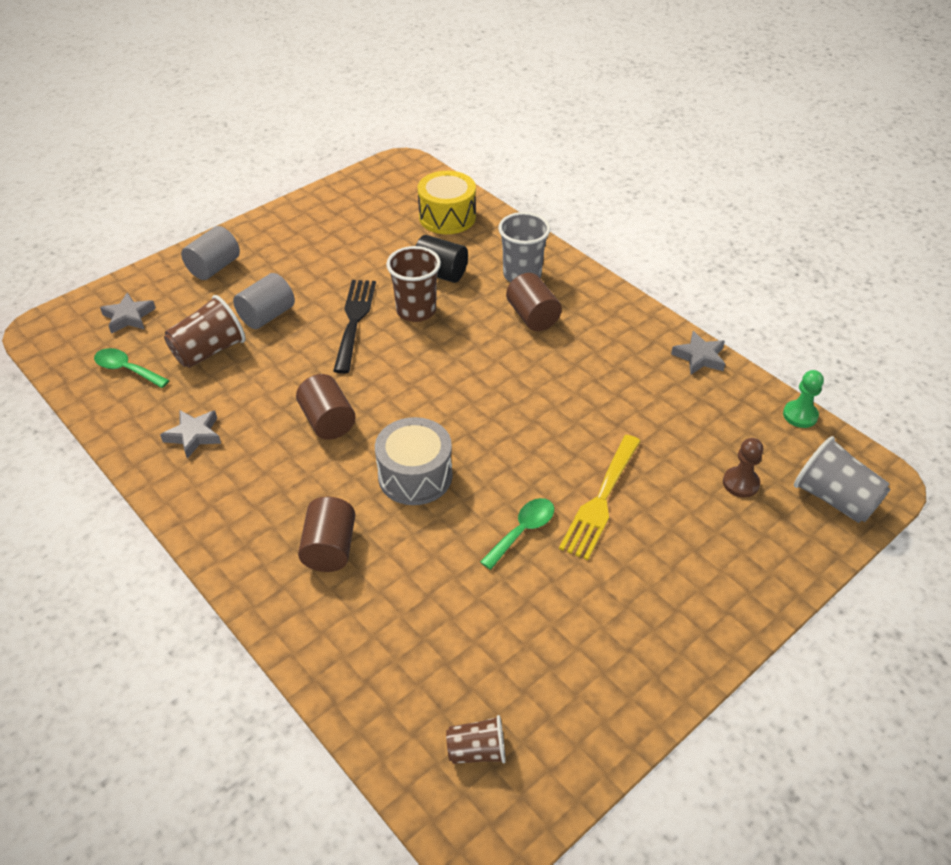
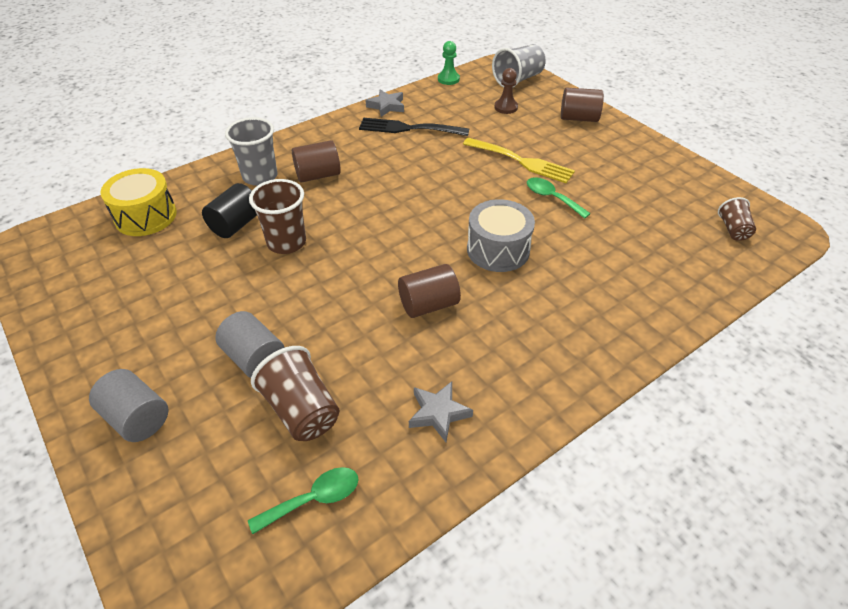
camera: 85 degrees left, 0 degrees up
green spoon [94,348,169,388] -> green spoon turned 150 degrees counterclockwise [248,467,359,534]
grey star [100,292,156,334] -> none
brown cylinder [298,497,355,572] -> brown cylinder moved to [561,88,604,122]
black fork [333,280,376,374] -> black fork moved to [359,118,469,136]

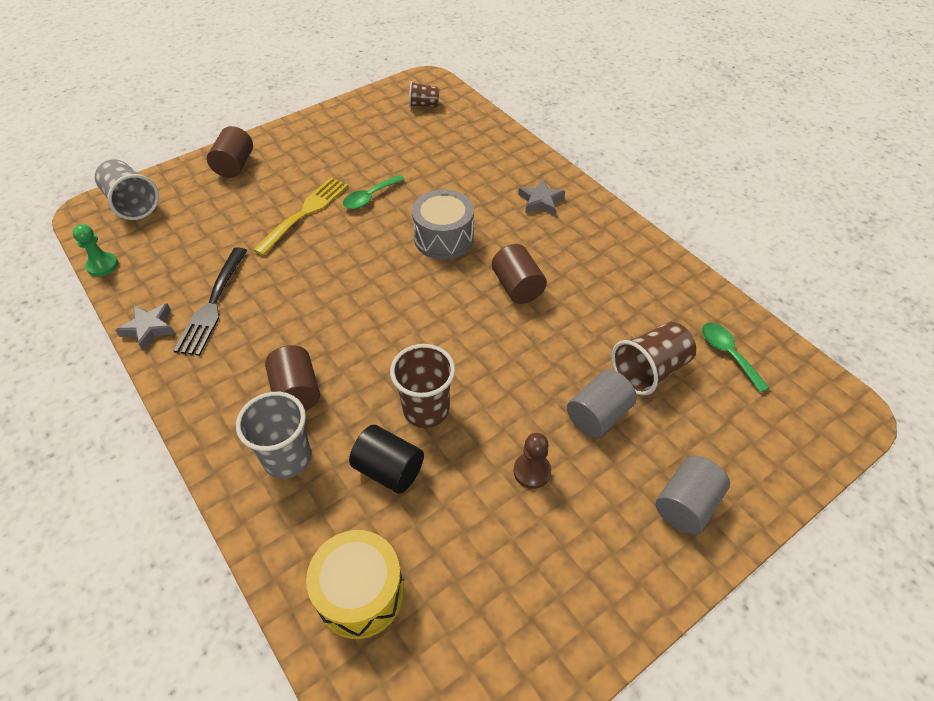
camera: 90 degrees left, 5 degrees up
grey star [409,381,473,442] -> grey star moved to [518,179,565,216]
brown pawn [494,68,518,114] -> brown pawn moved to [513,433,551,489]

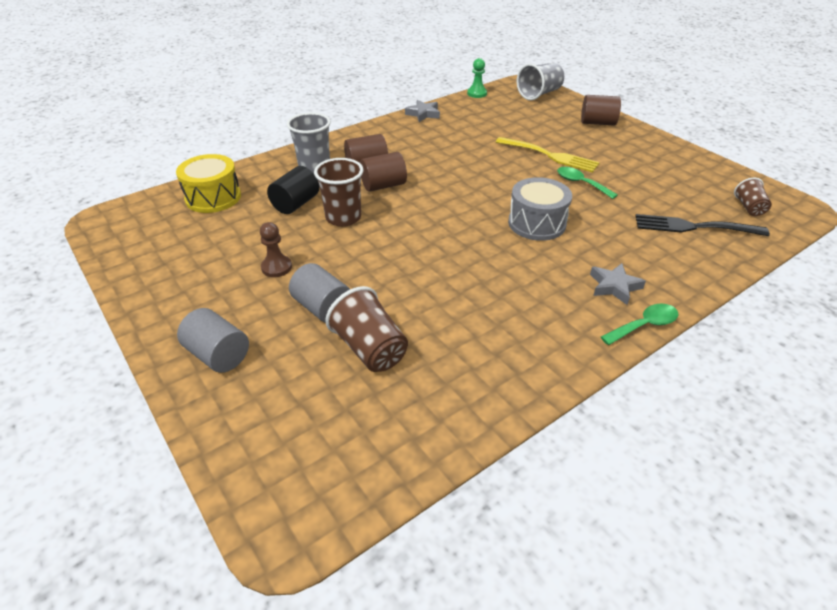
camera: 90 degrees right, 10 degrees down
black fork [173,247,248,356] -> black fork moved to [635,214,770,236]
brown cylinder [492,244,547,304] -> brown cylinder moved to [360,152,407,192]
green spoon [702,323,769,392] -> green spoon moved to [601,304,679,345]

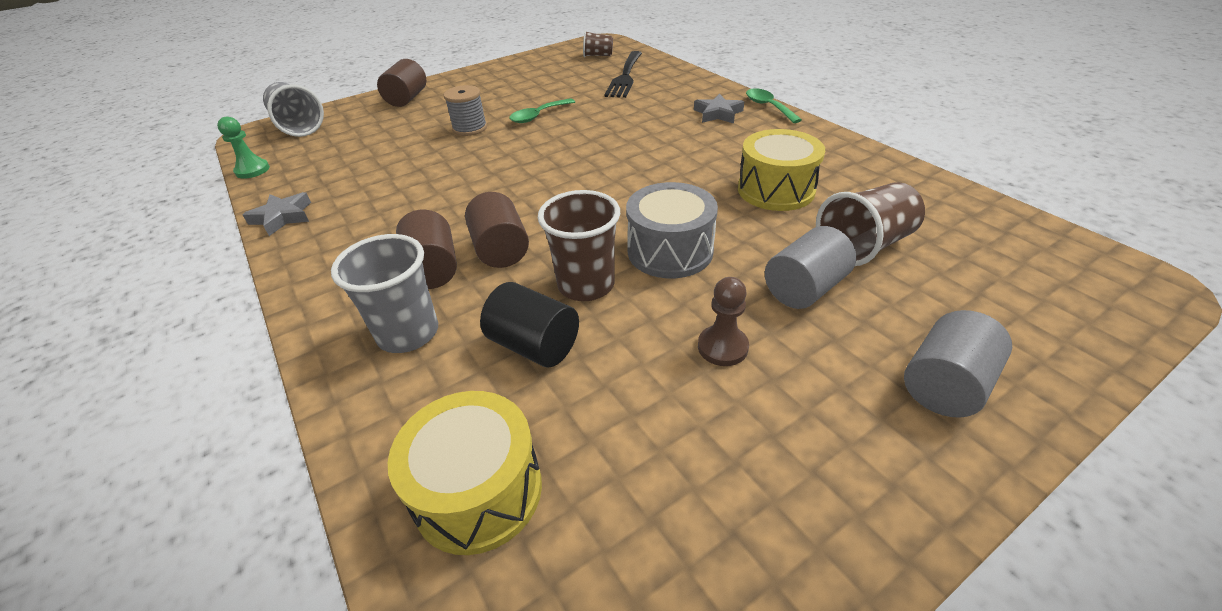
camera: 85 degrees left, 0 degrees up
yellow fork [496,137,600,172] -> grey spool [444,85,487,136]
grey drum [508,177,572,241] -> grey drum moved to [626,182,718,278]
none -> yellow drum [738,129,825,211]

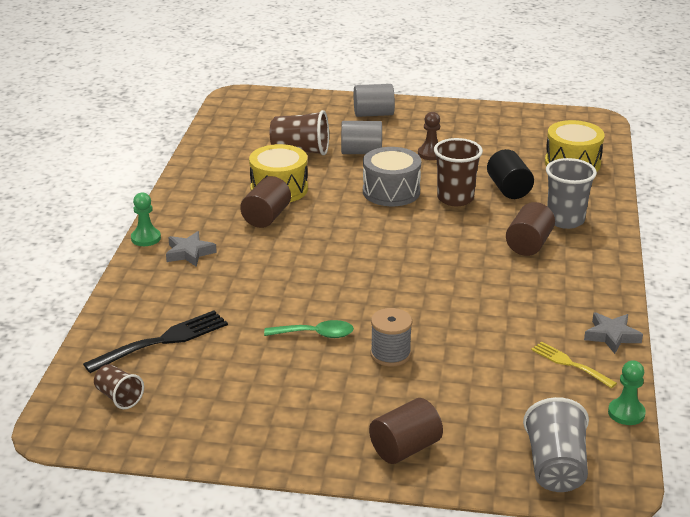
camera: 140 degrees left, 10 degrees down
brown cylinder [465,192,529,268] -> brown cylinder moved to [240,176,291,228]
green spoon [746,88,802,123] -> green pawn [131,193,161,246]
none -> yellow fork [531,342,617,388]

